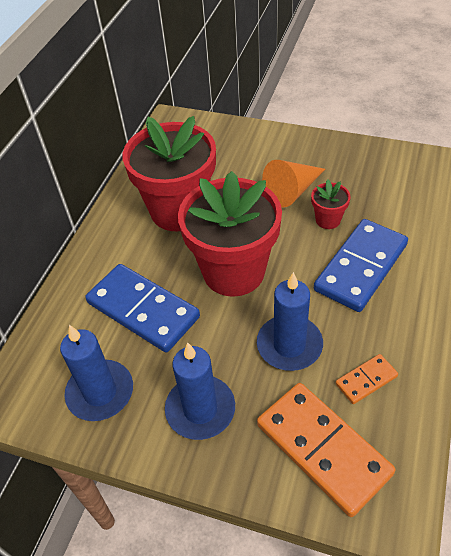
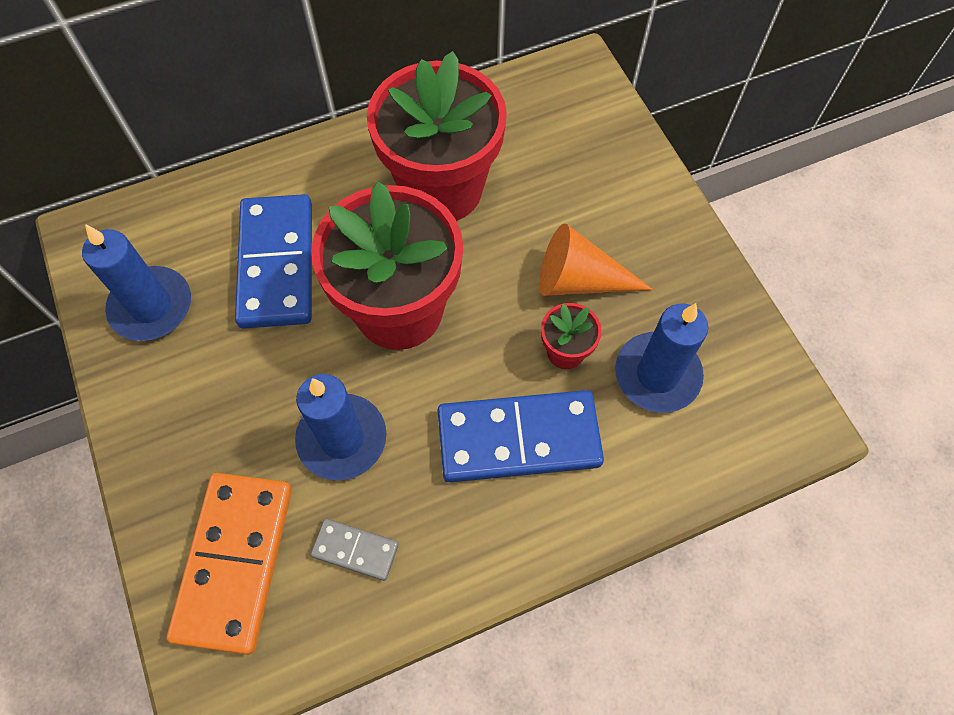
camera: 45 degrees right, 15 degrees up
blue candle [165,343,235,440] -> blue candle moved to [615,303,709,413]
orange domino [336,354,398,404] -> grey domino [311,519,399,581]

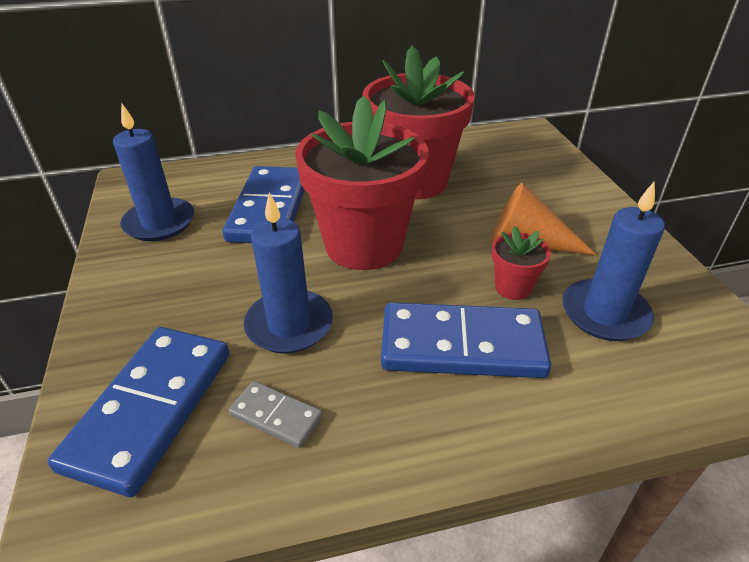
camera: 10 degrees right, 25 degrees down
orange domino [167,473,292,655] -> blue domino [48,327,229,497]

